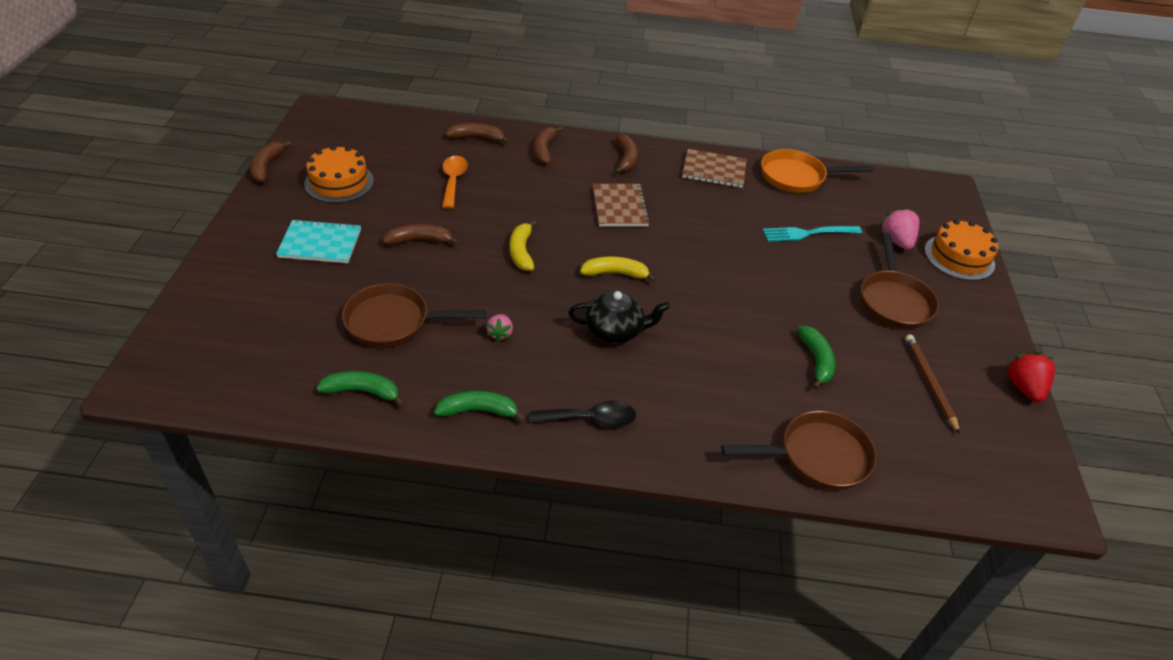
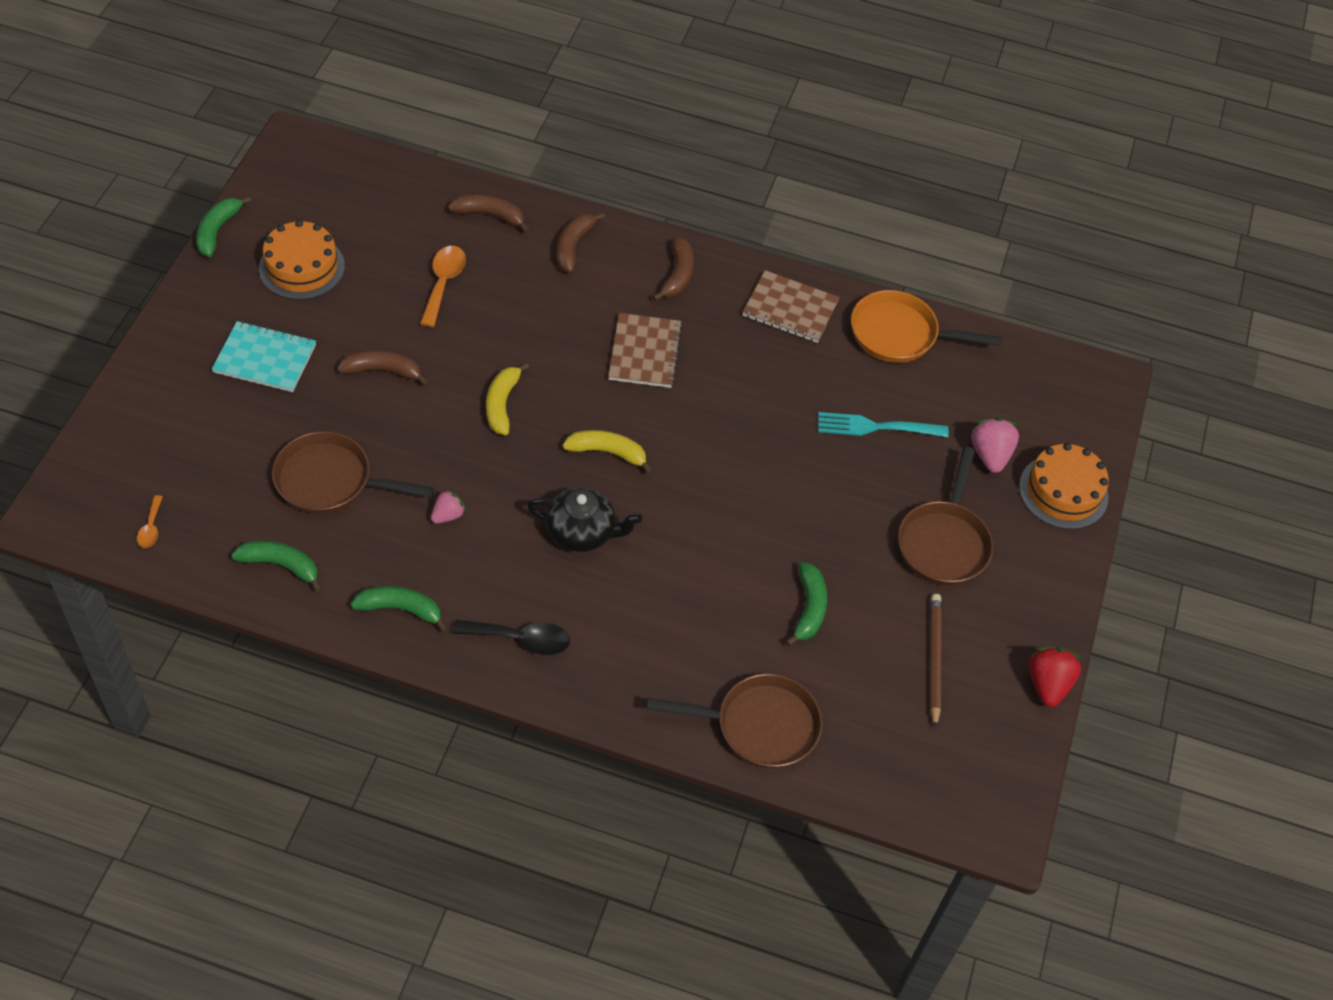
camera: 10 degrees right, 10 degrees up
brown banana [250,141,292,182] -> green banana [196,196,251,257]
pink strawberry [486,314,513,342] -> pink strawberry turned 150 degrees counterclockwise [431,489,466,524]
none -> orange spoon [137,495,163,548]

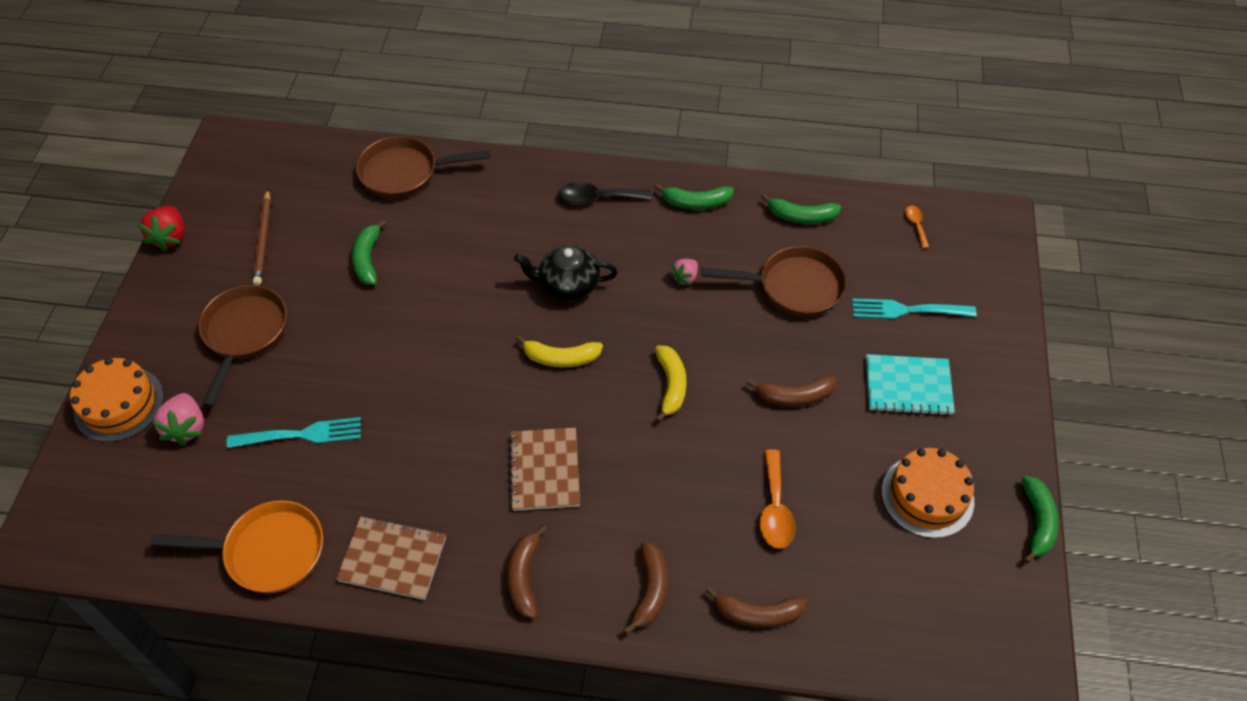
camera: 175 degrees right, 0 degrees up
none -> turquoise fork [852,298,977,319]

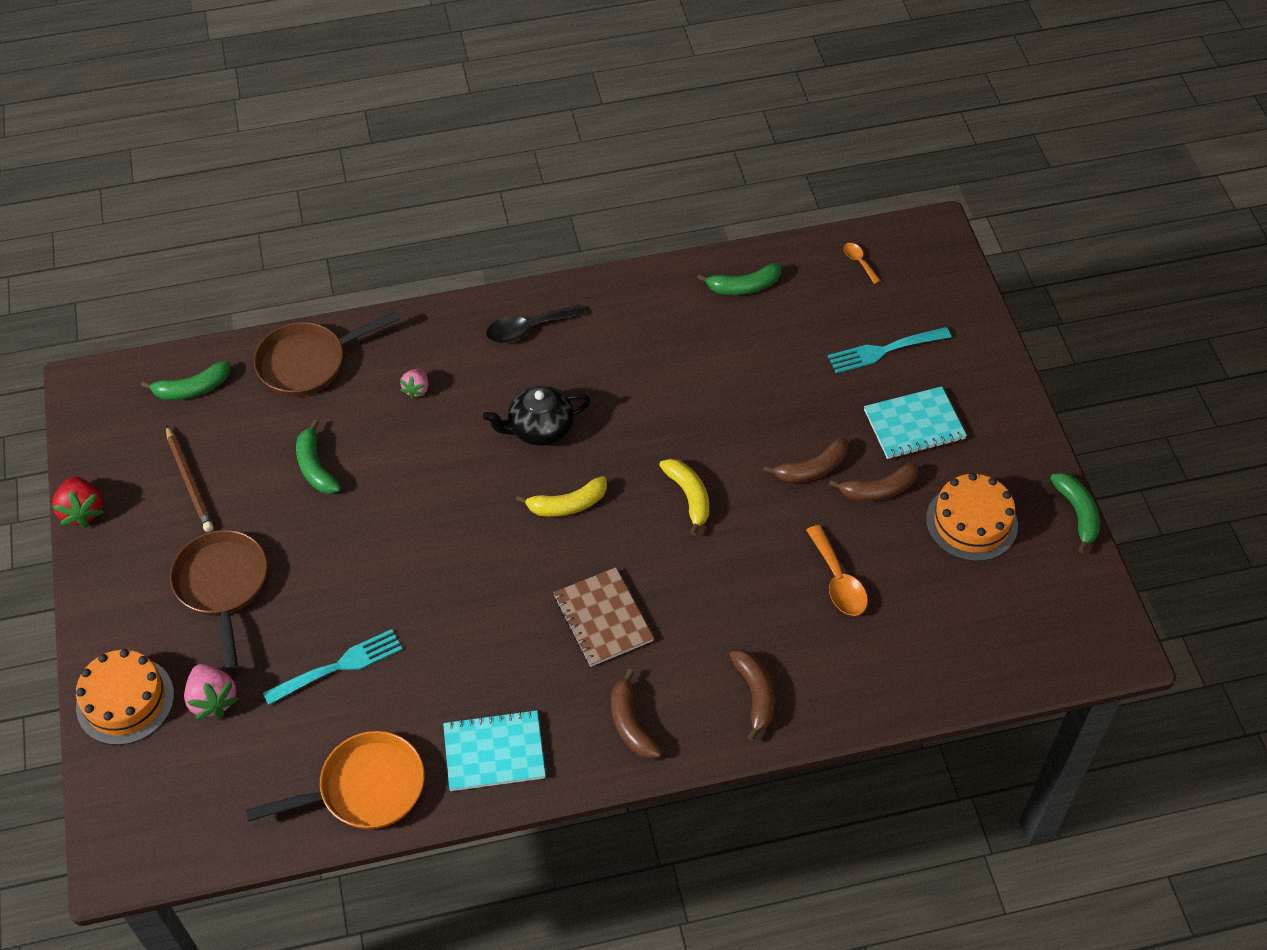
camera: 20 degrees left, 0 degrees up
brown notebook [336,516,446,600] -> turquoise notebook [443,710,546,791]
green banana [655,184,734,210] -> green banana moved to [141,361,230,400]
pink strawberry [670,259,698,285] -> pink strawberry moved to [400,368,428,399]
brown pan [701,246,846,317] -> none
brown banana [706,587,807,628] -> brown banana moved to [829,462,918,501]

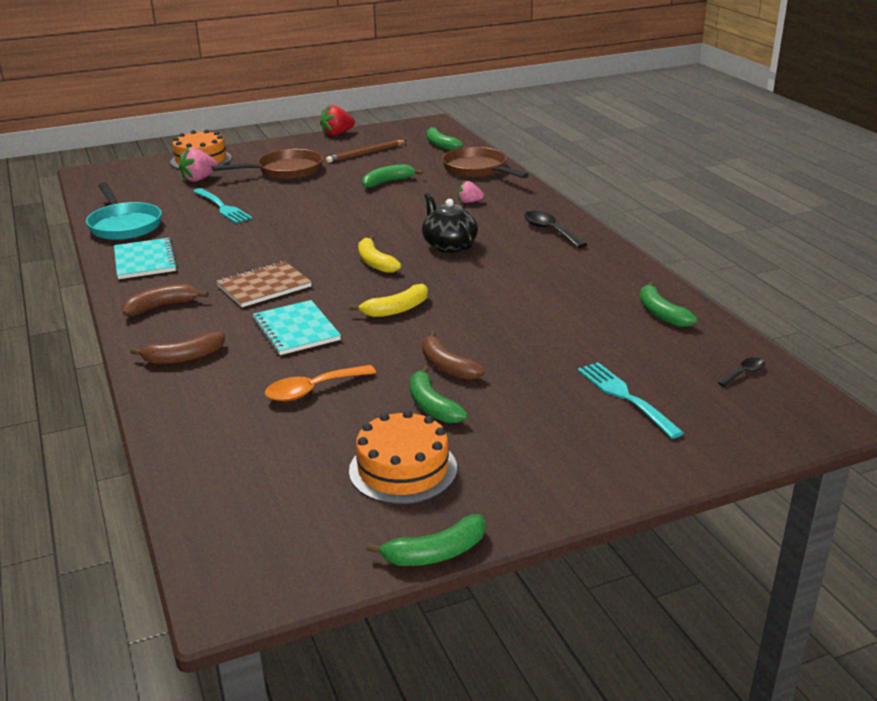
camera: 80 degrees right, 25 degrees down
orange pan [245,731,424,829] -> turquoise pan [86,182,162,240]
brown banana [829,462,918,501] -> green banana [410,365,468,423]
orange spoon [843,243,880,284] -> black spoon [718,357,765,387]
turquoise notebook [864,386,967,459] -> turquoise notebook moved to [253,300,341,355]

